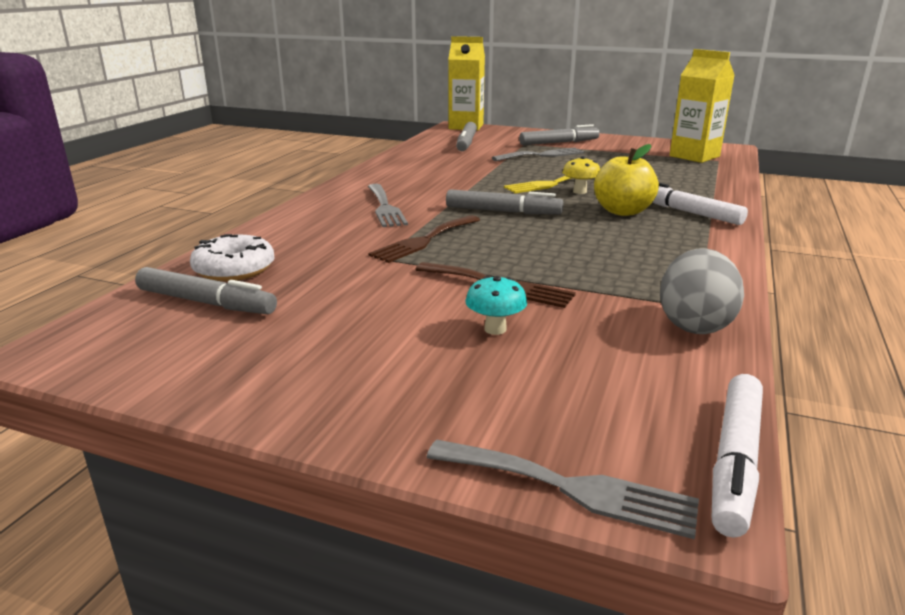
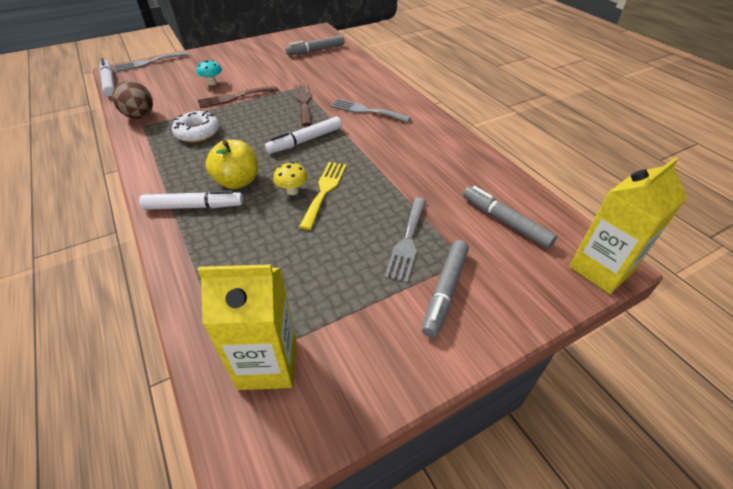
camera: 130 degrees right, 20 degrees up
white donut [190,234,275,281] -> white donut moved to [172,111,220,143]
grey marker [446,189,563,214] -> white marker [265,117,342,154]
grey egg [660,248,744,334] -> brown egg [112,80,153,119]

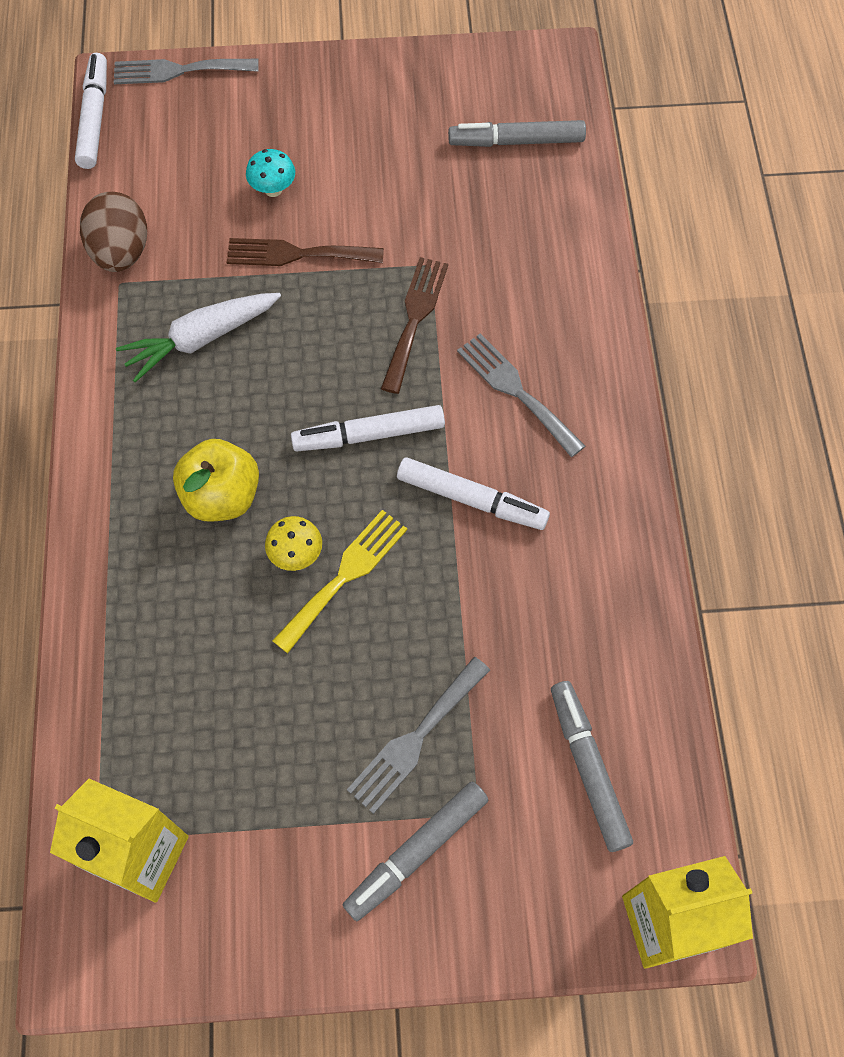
camera: 25 degrees right, 20 degrees up
white marker [139,190,243,210] -> white marker moved to [397,457,550,530]
white donut [172,111,220,143] -> white carrot [116,293,281,383]

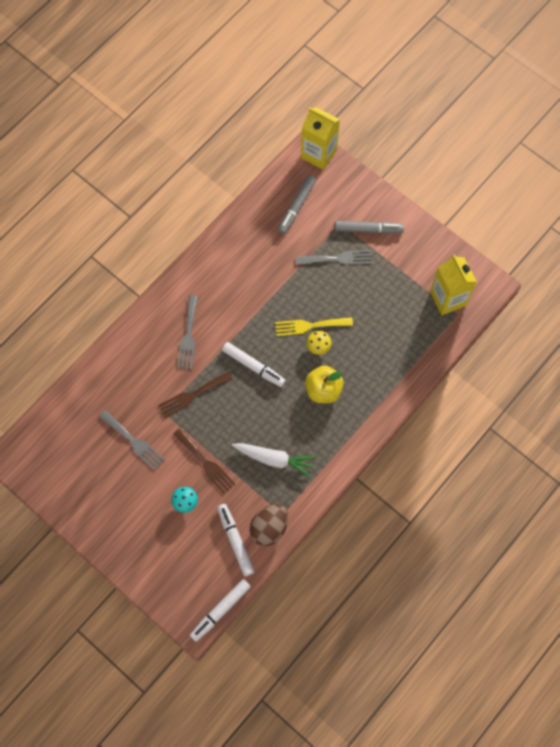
camera: 135 degrees left, 5 degrees up
grey fork [114,59,259,84] -> grey fork moved to [99,410,165,470]
white marker [397,457,550,530] -> white marker moved to [217,504,254,576]
grey marker [448,120,586,147] -> none

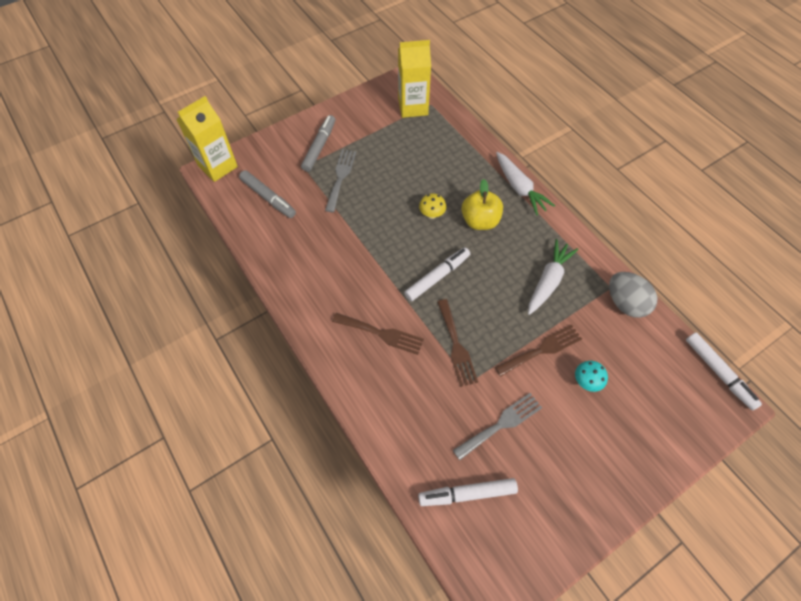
camera: 75 degrees left, 10 degrees down
grey fork [177,295,198,369] -> brown fork [332,313,424,355]
white marker [217,504,254,576] -> white marker moved to [418,478,518,506]
brown egg [249,504,288,546] -> grey egg [609,272,658,318]
yellow fork [275,317,353,336] -> none
none -> white carrot [496,152,555,215]

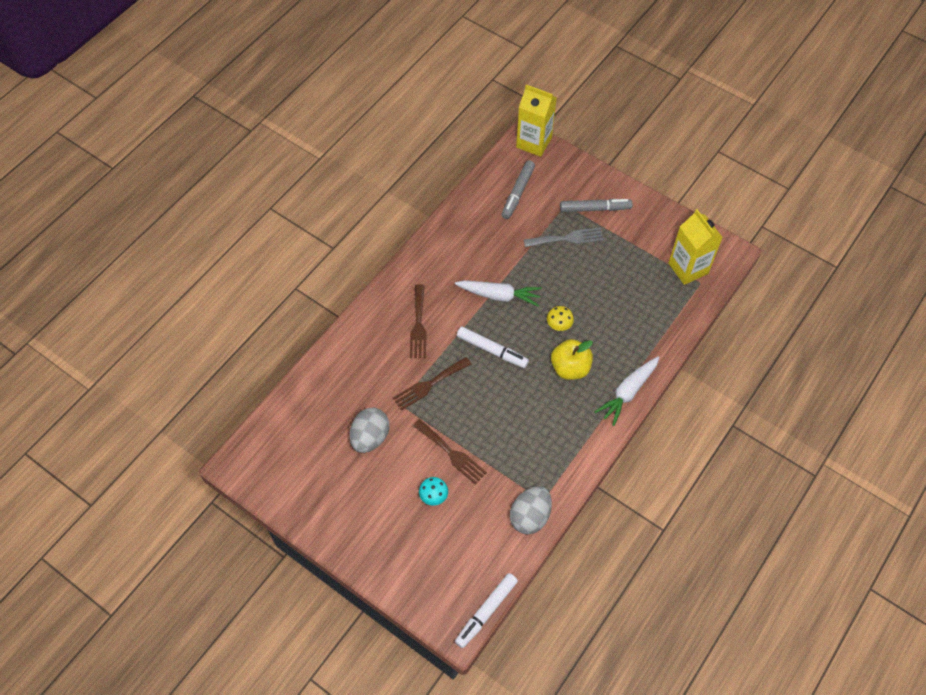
camera: 70 degrees right, 0 degrees up
white marker [418,478,518,506] -> none
grey fork [453,393,542,460] -> grey egg [350,408,389,453]
white carrot [528,239,578,315] -> white carrot moved to [455,280,542,307]

